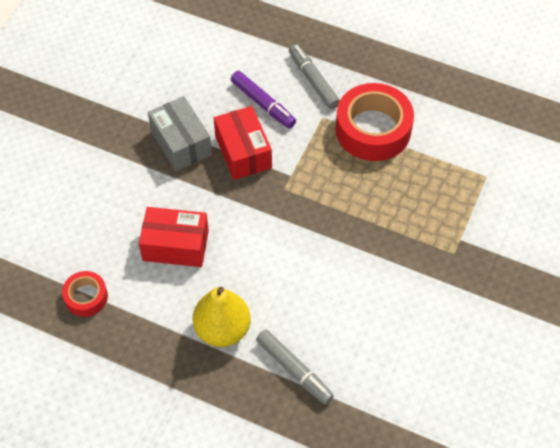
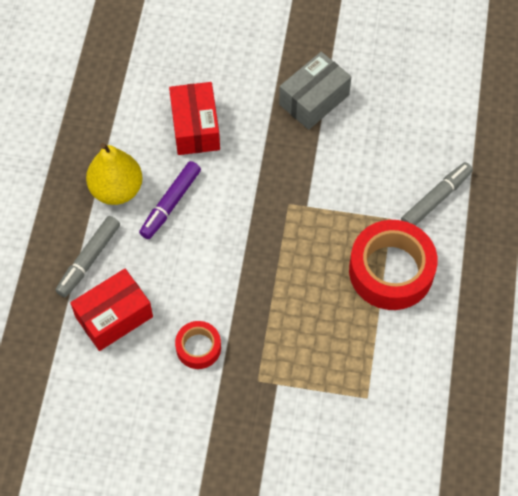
camera: 75 degrees right, 5 degrees up
red tape [62,271,108,317] -> red tape moved to [175,321,221,369]
red box [214,106,272,180] -> red box moved to [70,269,153,351]
purple marker [231,71,296,129] -> purple marker moved to [139,161,201,239]

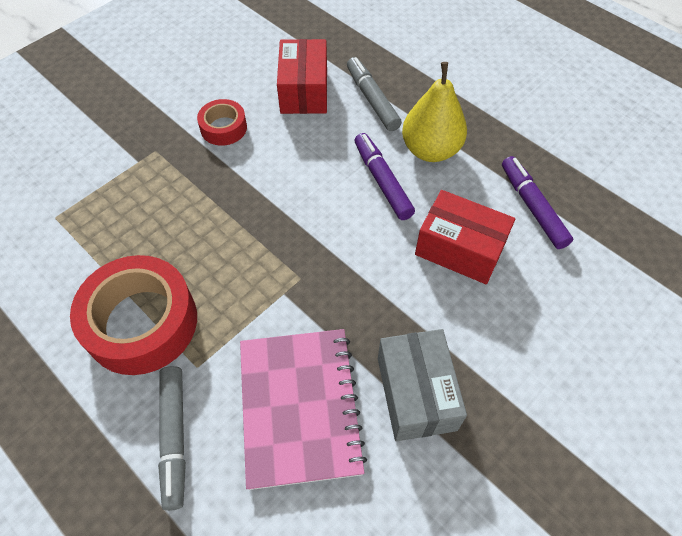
camera: 125 degrees right, 5 degrees down
none -> pink notebook [240,329,367,490]
none -> purple marker [502,156,573,249]

